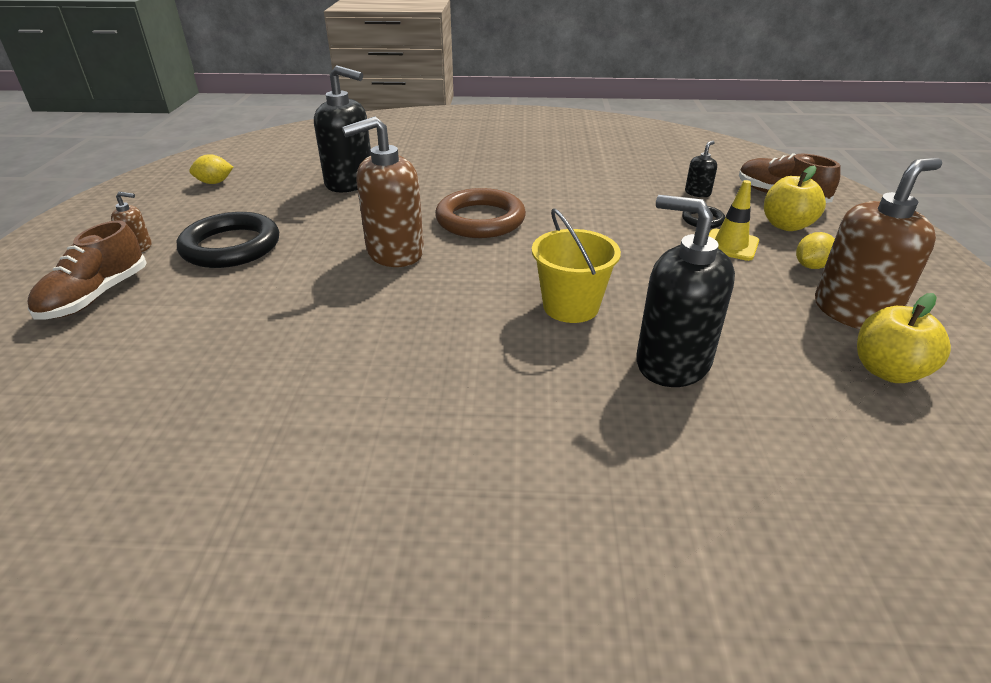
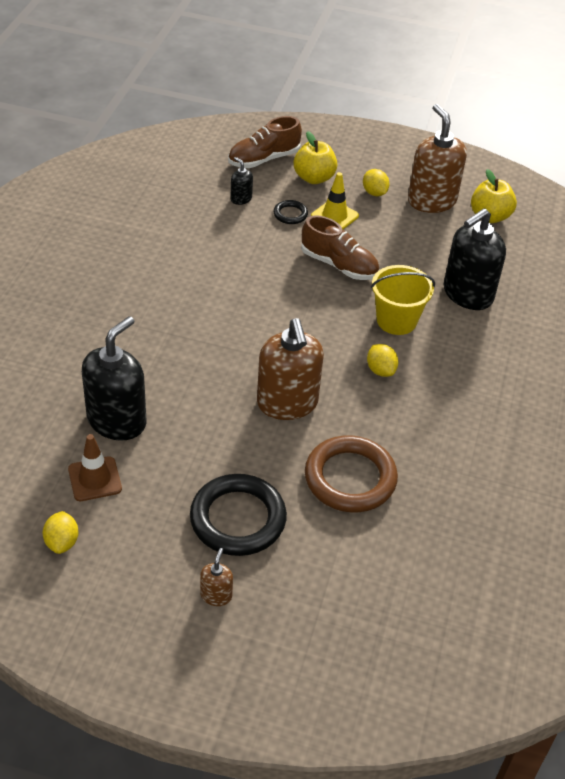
camera: 80 degrees left, 10 degrees up
brown shoe [28,220,147,320] -> brown shoe moved to [301,215,379,280]
brown ring [435,188,526,238] -> brown ring moved to [305,435,398,512]
none -> brown traffic cone [68,434,122,501]
none -> yellow lemon [367,344,398,377]

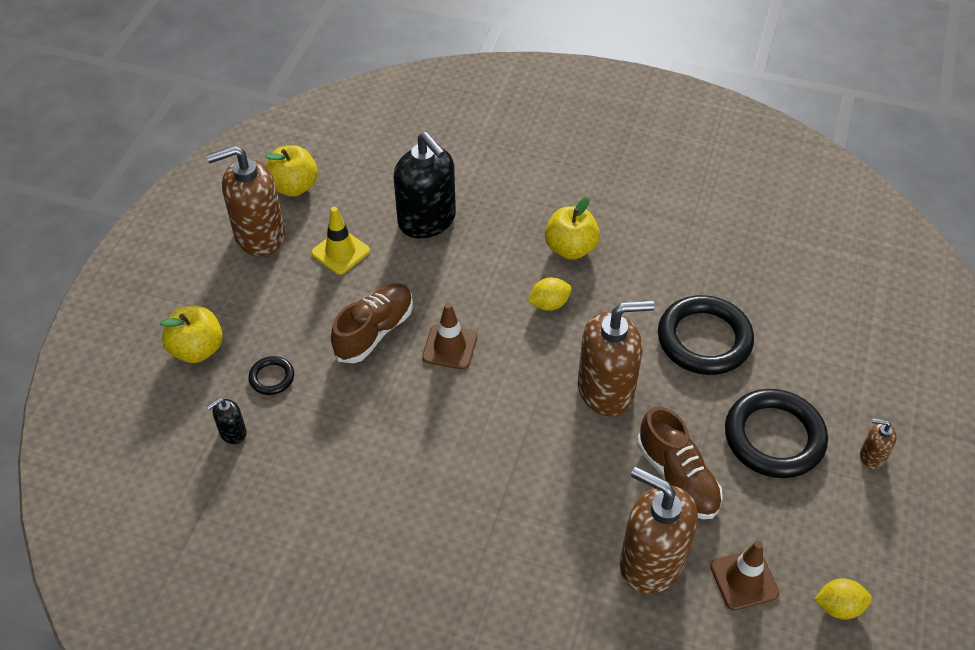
camera: 85 degrees left, 5 degrees up
black soap dispenser [82,316,147,441] -> brown soap dispenser [620,467,698,594]
brown shoe [228,116,302,168] -> brown shoe moved to [637,406,723,519]
brown ring [305,435,398,512] -> black ring [658,295,754,375]
yellow traffic cone [311,172,359,229] -> yellow traffic cone moved to [311,207,370,275]
yellow lemon [363,169,390,196] -> none
yellow bucket [371,265,435,335] -> none
none -> brown traffic cone [422,303,477,370]
none -> yellow apple [545,197,600,260]

